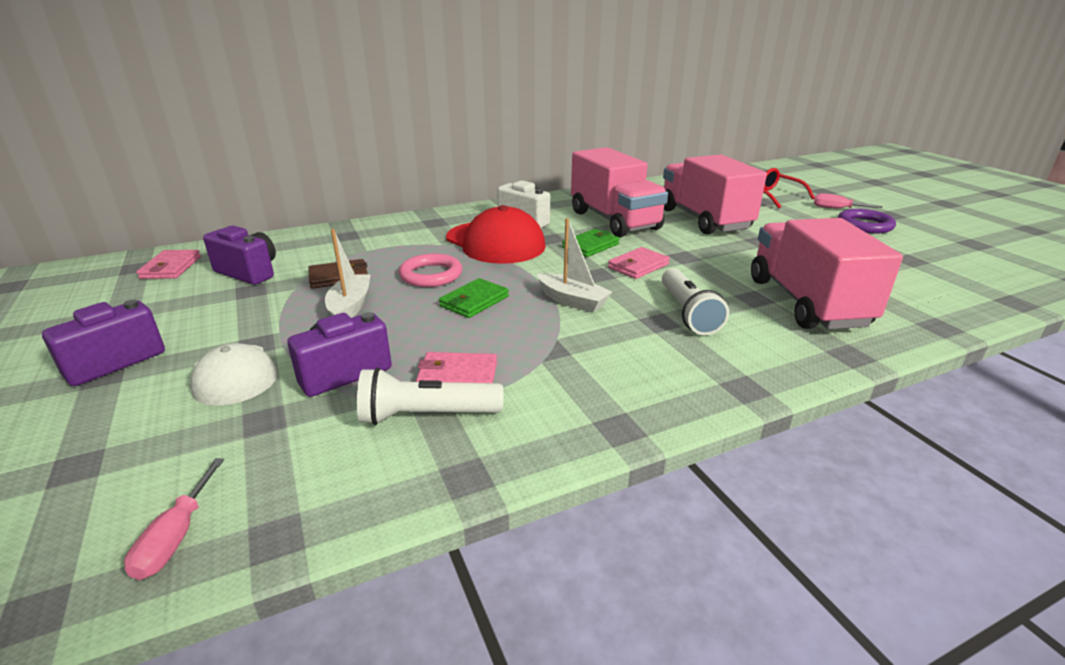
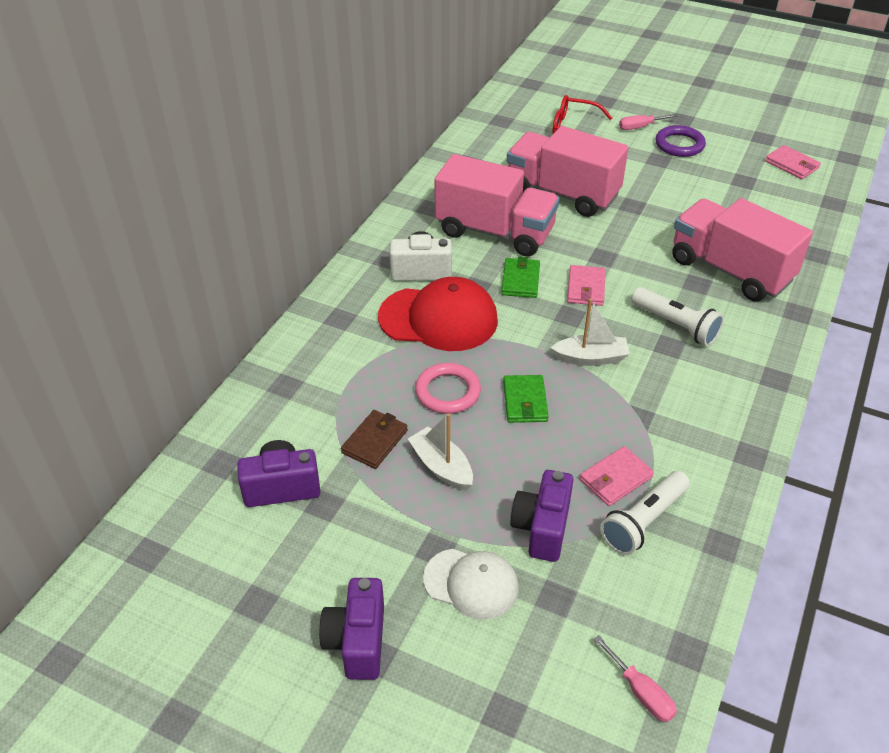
camera: 40 degrees left, 15 degrees up
pink wallet [136,250,201,279] -> pink wallet moved to [765,145,821,179]

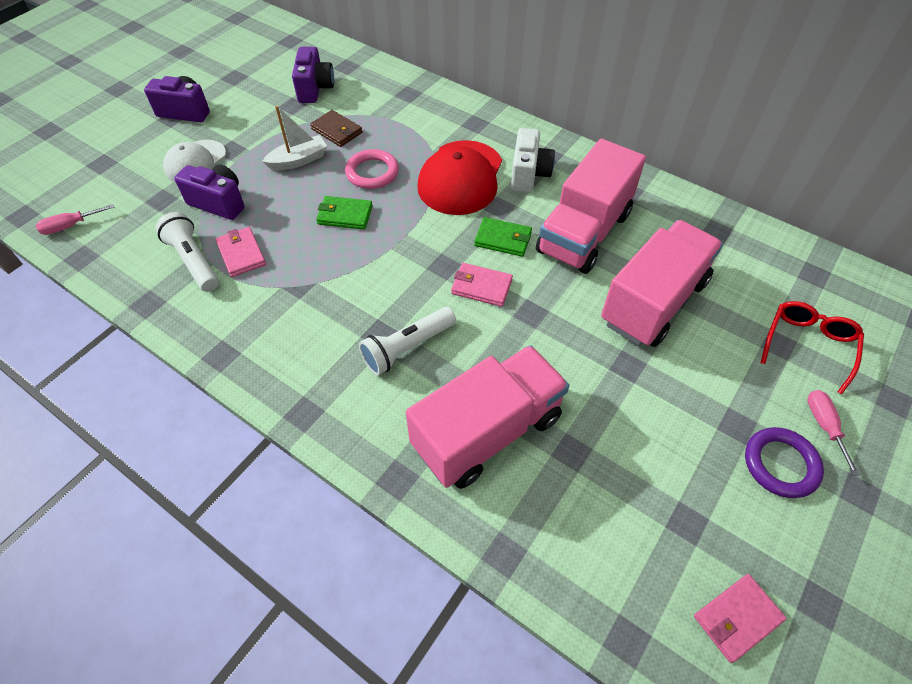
camera: 100 degrees right, 10 degrees up
white boat [551,299,630,366] -> none

